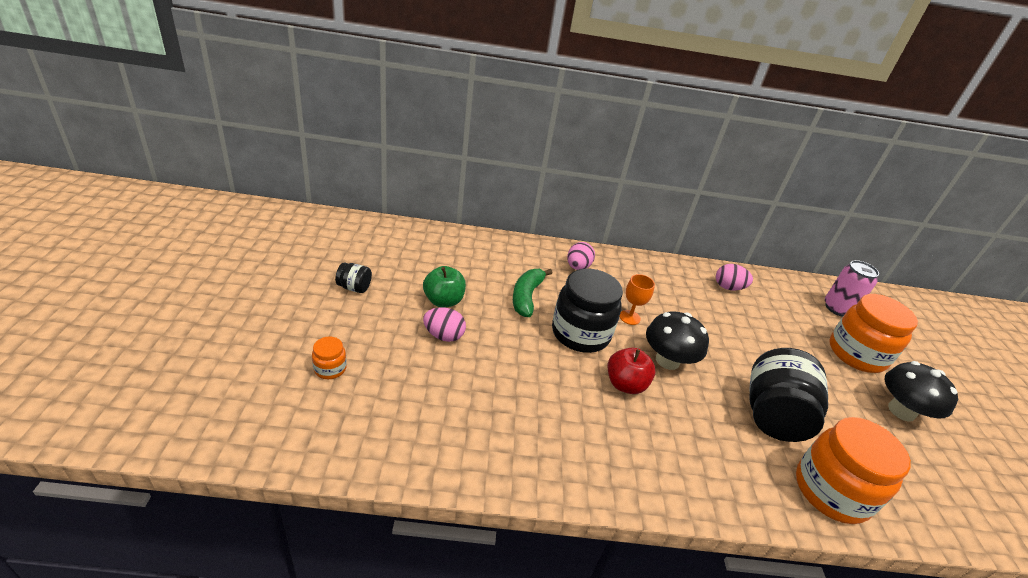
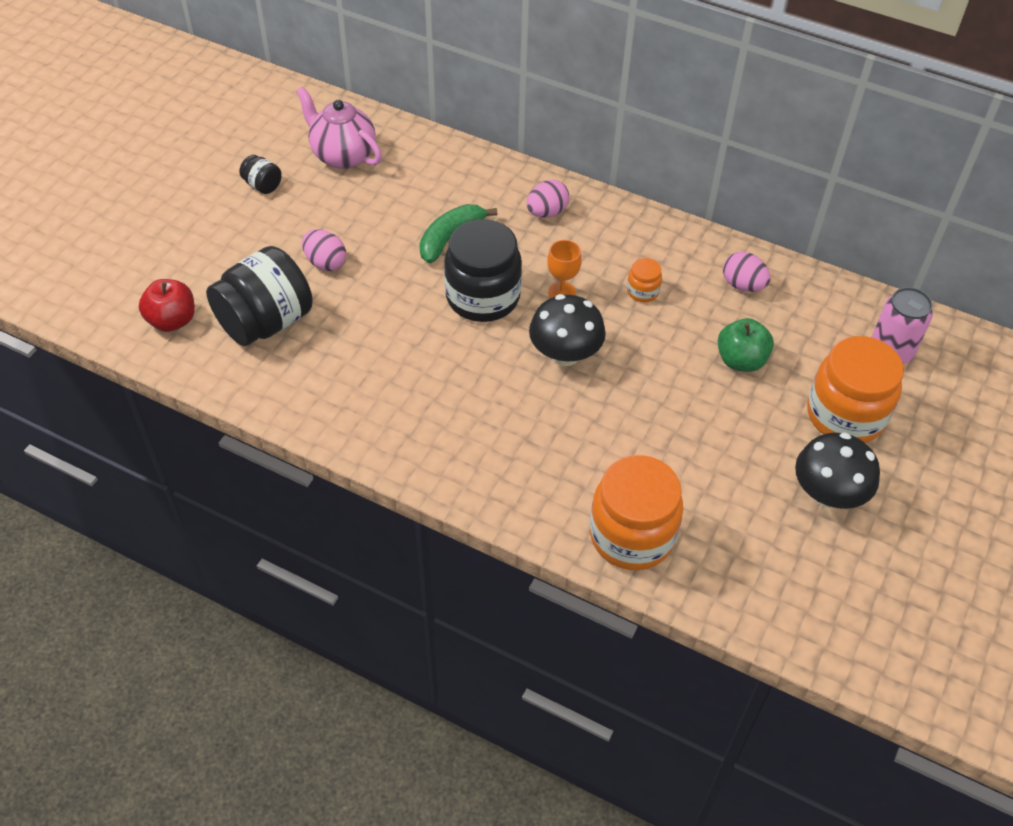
camera: 30 degrees right, 15 degrees up
orange jar [312,336,347,379] -> orange jar moved to [627,258,662,302]
green apple [423,266,466,307] -> green apple moved to [718,318,774,372]
red apple [608,348,656,394] -> red apple moved to [139,279,195,332]
black jar [749,348,828,442] -> black jar moved to [206,246,313,346]
none -> pink teapot [296,87,382,169]

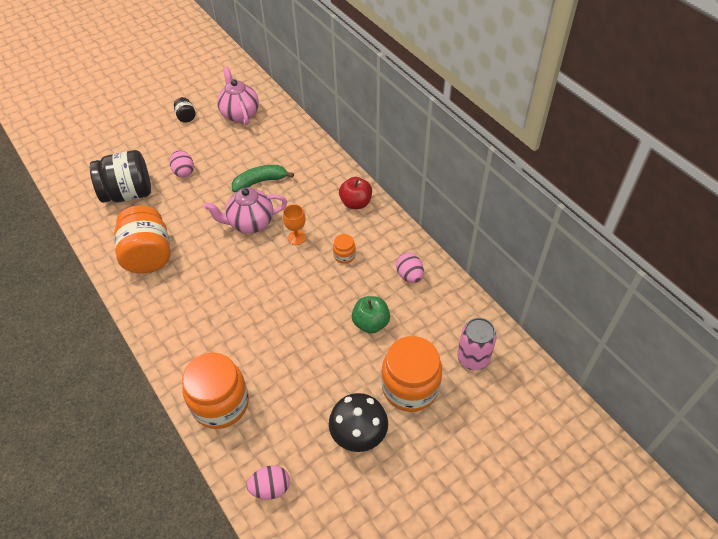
camera: 30 degrees right, 0 degrees up
red apple [139,279,195,332] -> red apple moved to [339,177,372,209]
black jar [444,219,522,322] -> pink teapot [204,188,287,233]
pink egg [527,180,569,218] -> pink egg moved to [246,465,290,499]
black mushroom [529,294,606,366] -> none
none -> orange jar [114,205,171,274]

